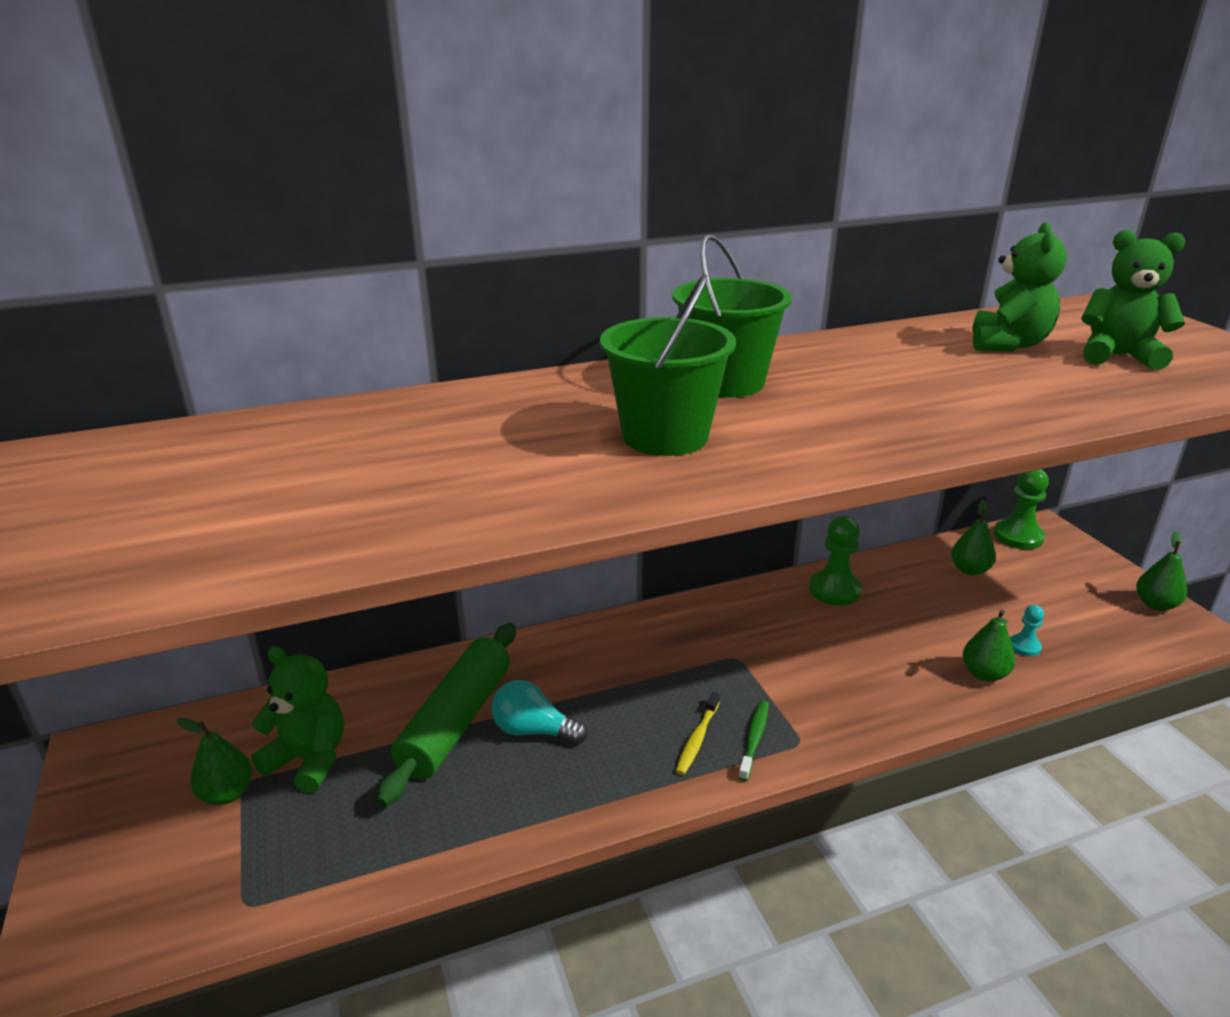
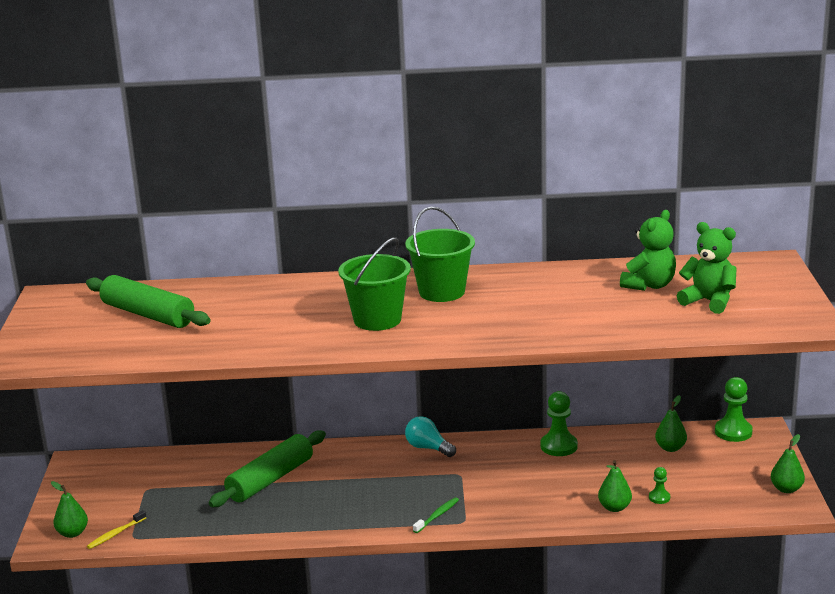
camera: 20 degrees right, 5 degrees down
green pear [177,718,253,805] -> green pear moved to [51,481,88,538]
green teddy bear [251,646,344,793] -> none
turquoise light bulb [491,680,587,745] -> turquoise light bulb moved to [405,416,456,457]
yellow toothbrush [676,692,720,775] -> yellow toothbrush moved to [87,510,146,549]
turquoise pawn [1010,605,1044,656] -> green pawn [649,467,670,504]
none -> green rolling pin [86,275,211,328]

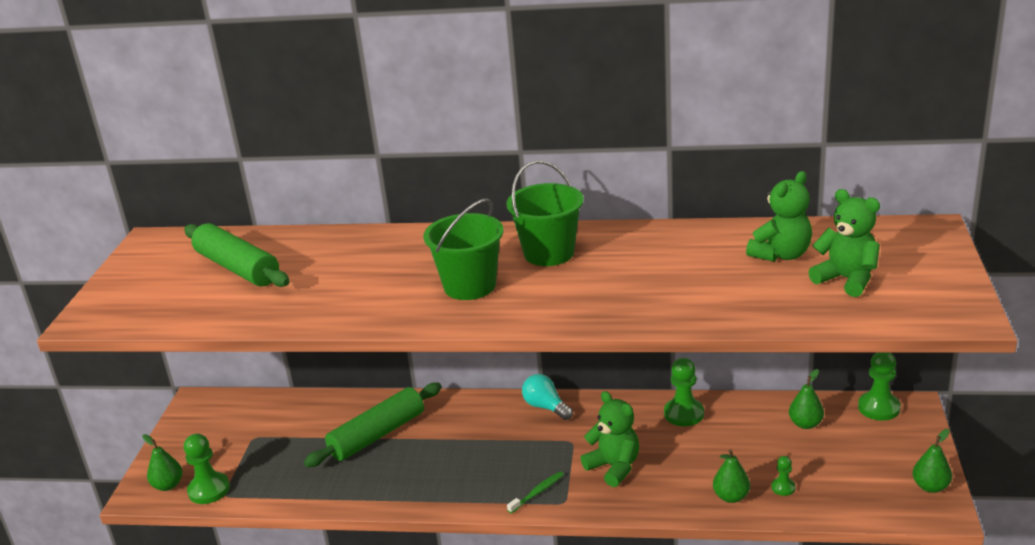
camera: 10 degrees right, 5 degrees up
yellow toothbrush [87,510,146,549] -> green pawn [184,433,230,504]
none -> green teddy bear [580,391,639,487]

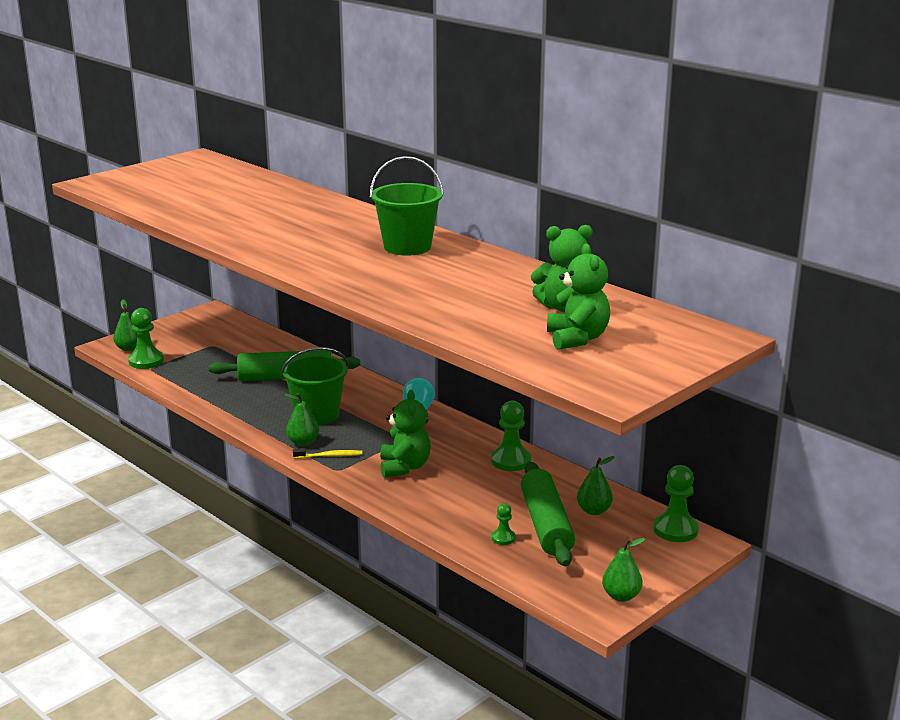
camera: 35 degrees right, 5 degrees down
green rolling pin [184,223,290,287] -> green rolling pin moved to [521,462,575,566]
green bucket [423,198,503,300] -> green bucket moved to [281,347,349,425]
green toothbrush [507,471,564,513] -> yellow toothbrush [293,449,362,459]
green pear [713,449,750,503] -> green pear moved to [284,393,319,446]

